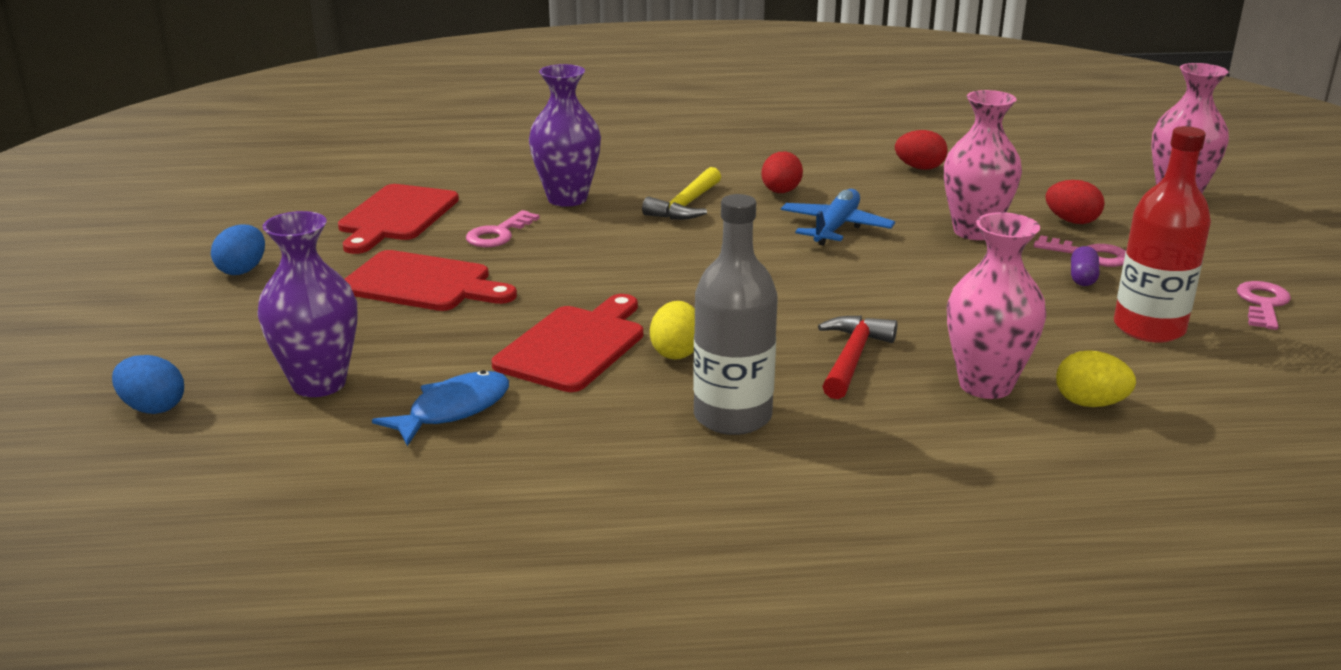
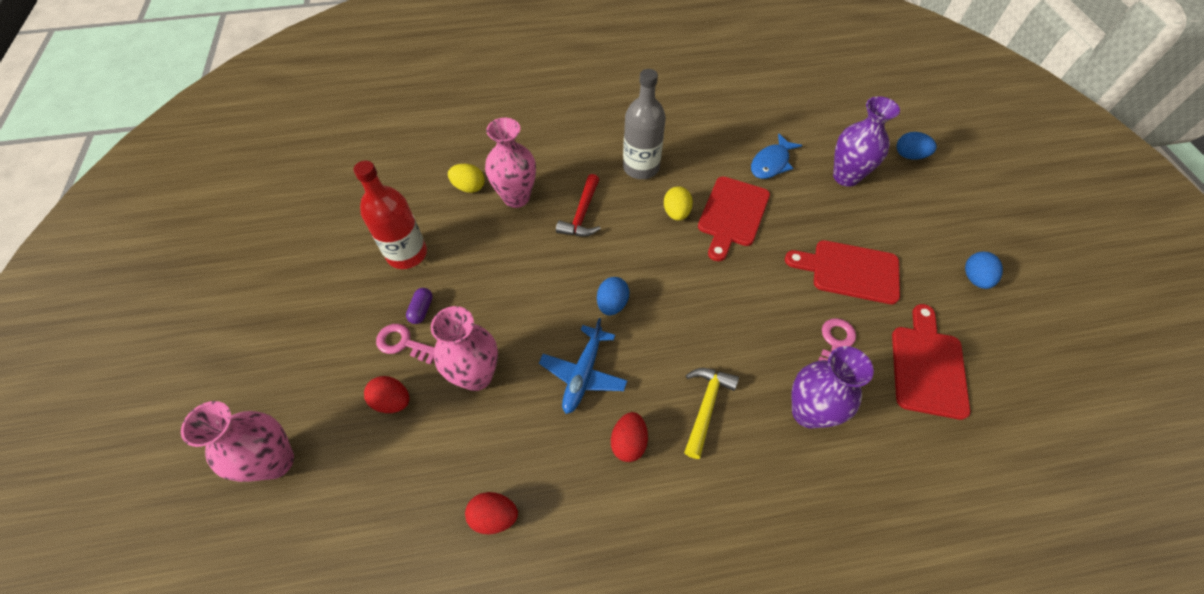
camera: 175 degrees right, 30 degrees up
pink key [1237,281,1291,330] -> none
none -> blue egg [597,277,629,316]

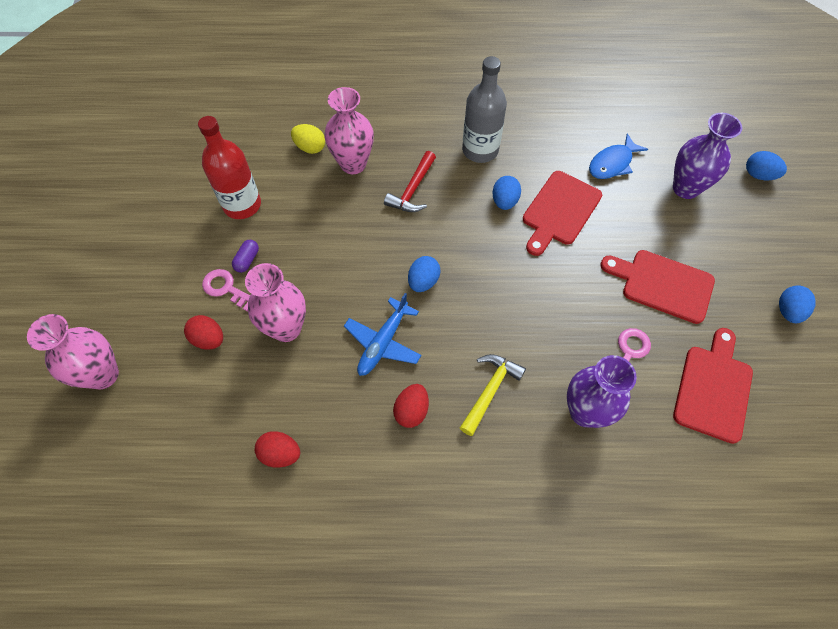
camera: 10 degrees right, 5 degrees up
yellow egg [664,186,693,221] -> blue egg [492,176,521,210]

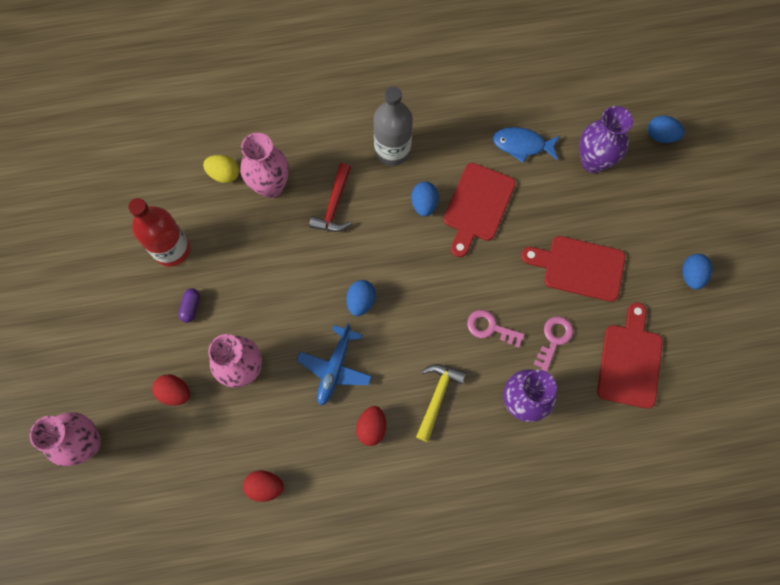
camera: 10 degrees left, 10 degrees up
pink key [202,269,250,312] -> pink key moved to [467,310,525,348]
blue fish [589,133,648,179] -> blue fish turned 60 degrees clockwise [493,127,560,163]

